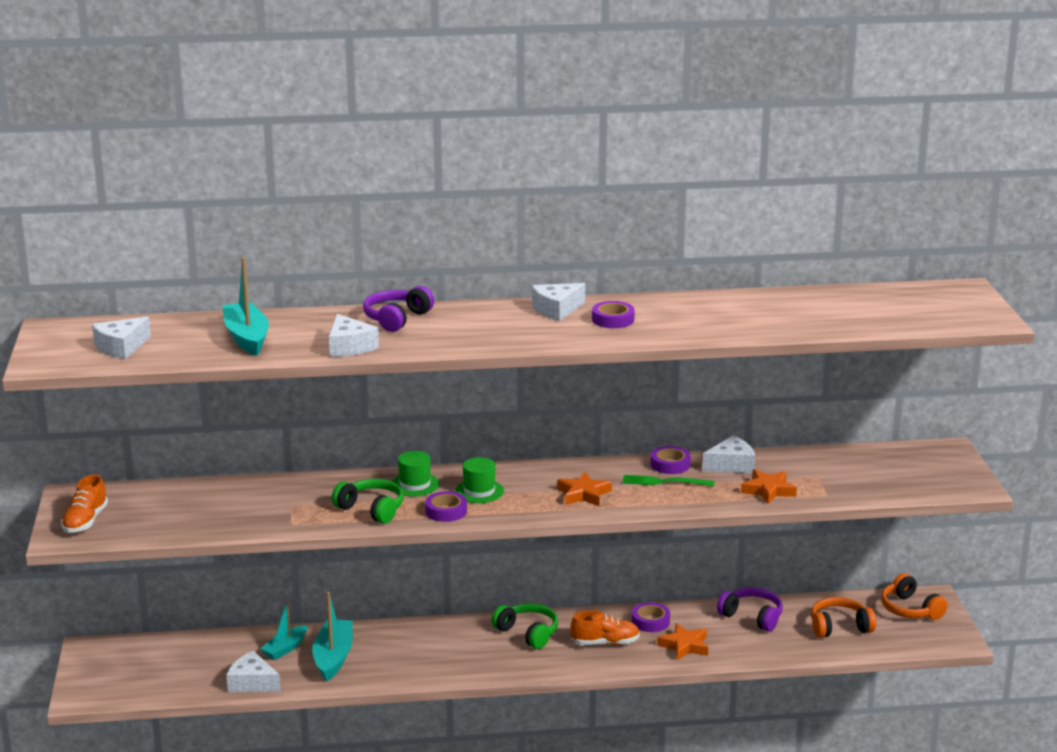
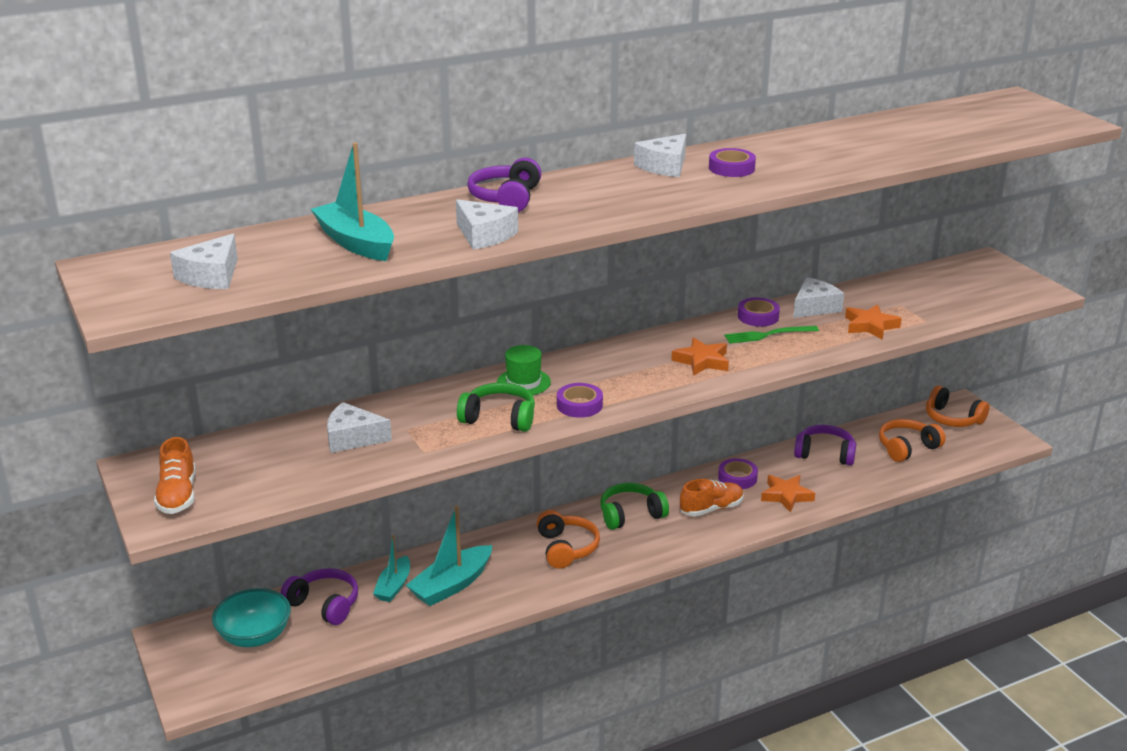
camera: 20 degrees left, 5 degrees up
white cheese [226,651,281,692] -> white cheese moved to [327,402,392,453]
turquoise boat [312,592,353,682] -> turquoise boat turned 120 degrees counterclockwise [406,505,492,606]
green hat [455,457,504,503] -> none
green headphones [491,603,558,649] -> green headphones turned 45 degrees counterclockwise [600,483,669,530]
none -> turquoise bowl [212,588,291,647]
none -> purple headphones [281,568,358,625]
none -> orange headphones [537,510,600,569]

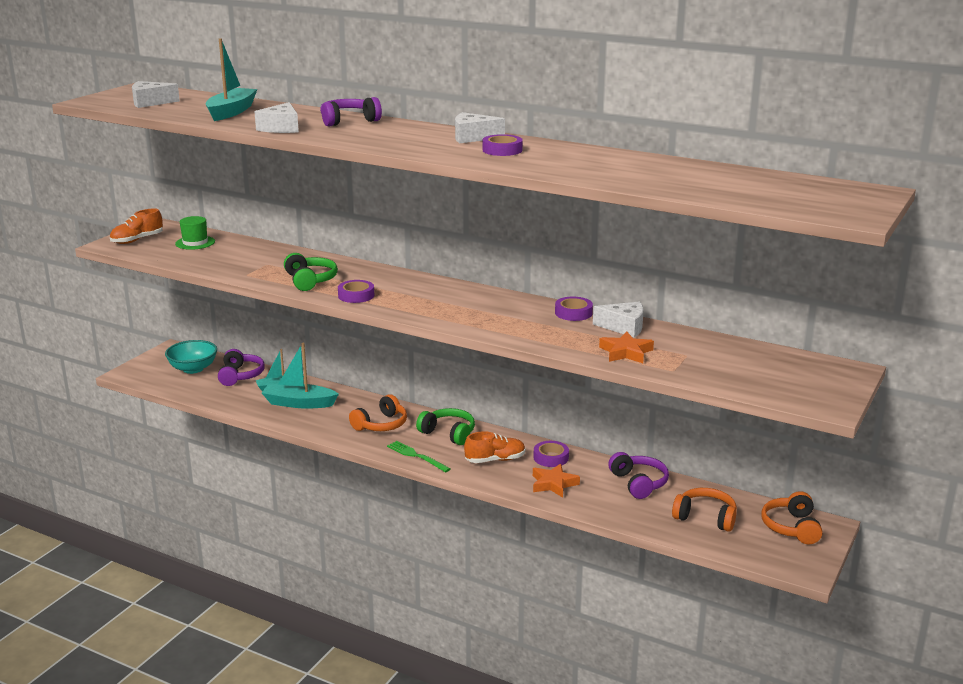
camera: 55 degrees right, 5 degrees down
white cheese [327,402,392,453] -> none
green hat [497,345,551,396] -> green hat moved to [175,216,215,250]
orange star [671,337,729,376] -> none
orange shoe [680,479,744,517] -> orange shoe turned 45 degrees counterclockwise [464,431,526,463]
green fork [724,326,819,343] -> green fork moved to [387,441,451,472]

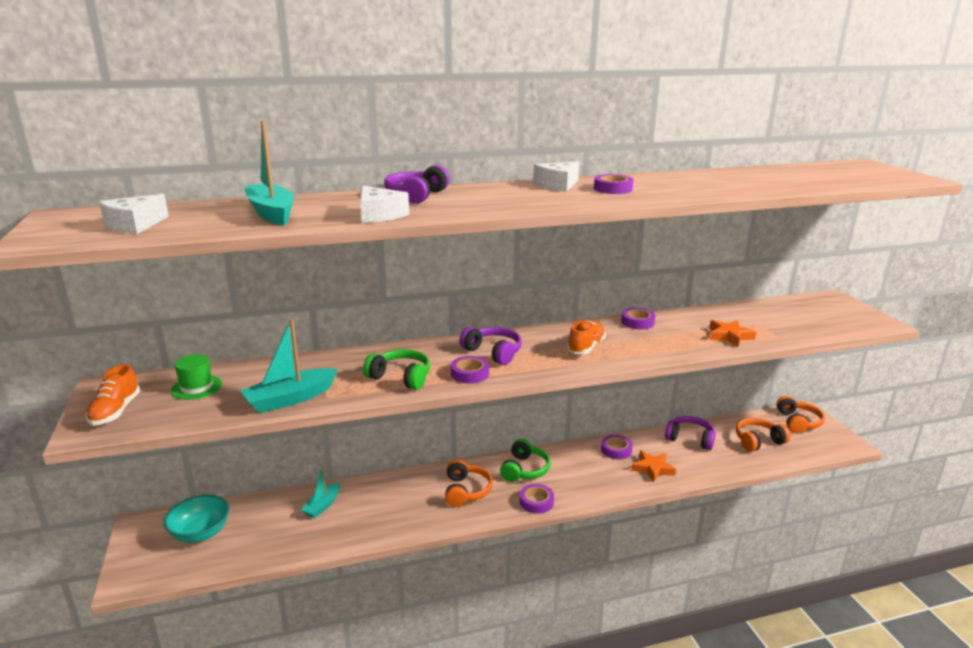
camera: 45 degrees left, 0 degrees up
purple headphones [218,349,265,386] -> purple headphones moved to [460,327,522,365]
turquoise boat [262,343,339,409] -> turquoise boat moved to [241,319,338,413]
green fork [387,441,451,472] -> purple tape [520,484,554,514]
green headphones [416,408,475,445] -> green headphones turned 120 degrees clockwise [500,439,551,482]
orange shoe [464,431,526,463] -> orange shoe moved to [567,320,606,354]
white cheese [593,301,644,338] -> none
orange headphones [761,491,823,544] -> orange headphones turned 135 degrees counterclockwise [776,396,825,434]

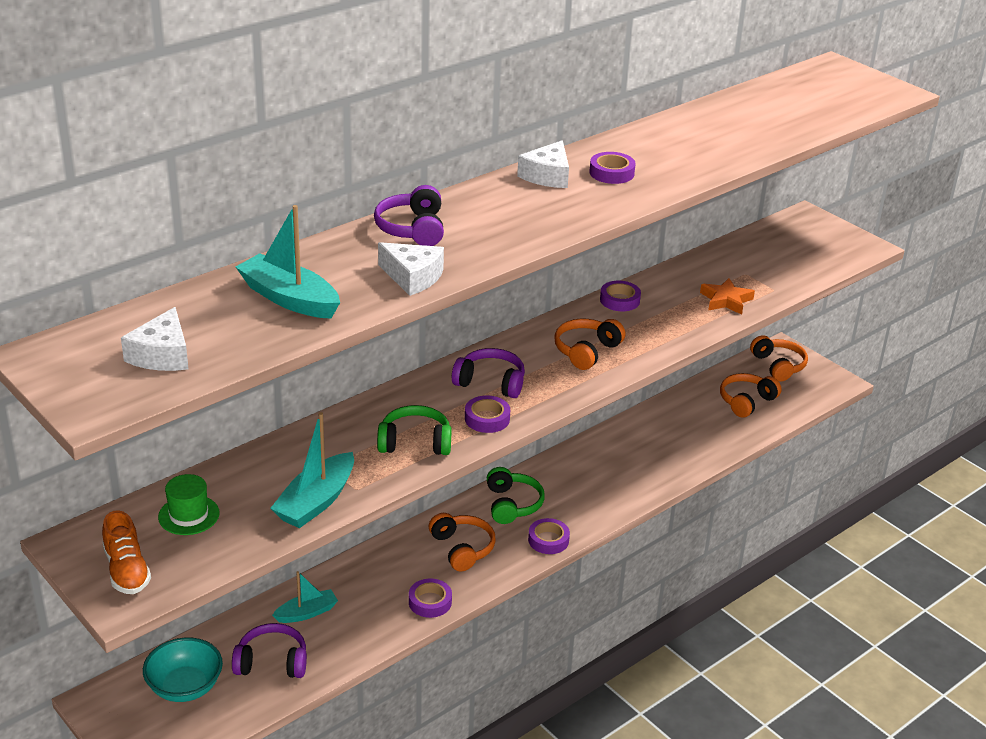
camera: 25 degrees left, 10 degrees up
turquoise boat [301,464,340,518] -> turquoise boat turned 120 degrees counterclockwise [272,571,338,623]
orange shoe [567,320,606,354] -> orange headphones [554,319,626,370]
purple tape [601,435,633,459] -> purple tape moved to [409,579,452,618]
orange star [631,450,676,483] -> none
purple headphones [665,416,716,450] -> purple headphones moved to [232,623,307,678]

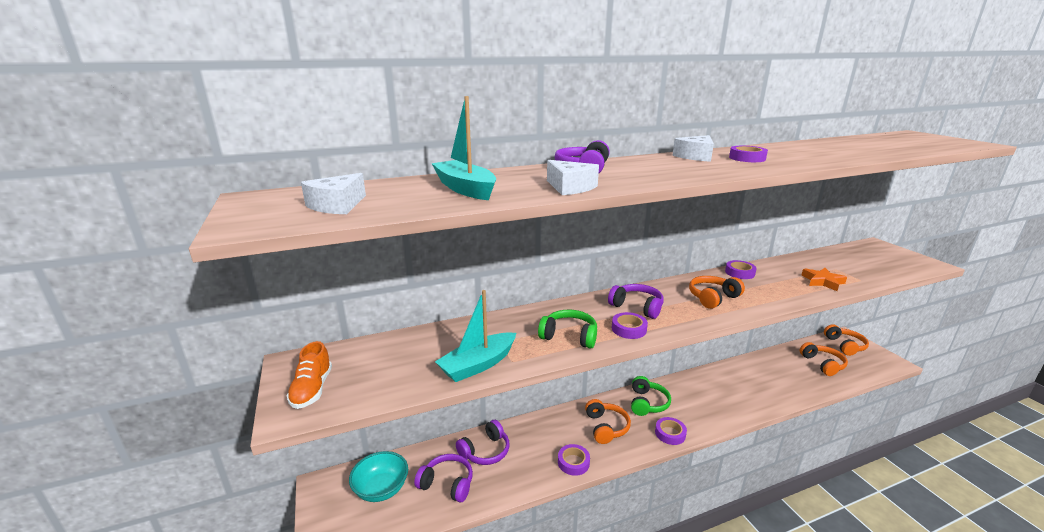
camera: 20 degrees right, 10 degrees down
green hat [158,474,220,535] -> none
turquoise boat [272,571,338,623] -> purple headphones [456,420,510,465]
orange headphones [720,373,782,418] -> orange headphones turned 105 degrees clockwise [799,342,848,376]

